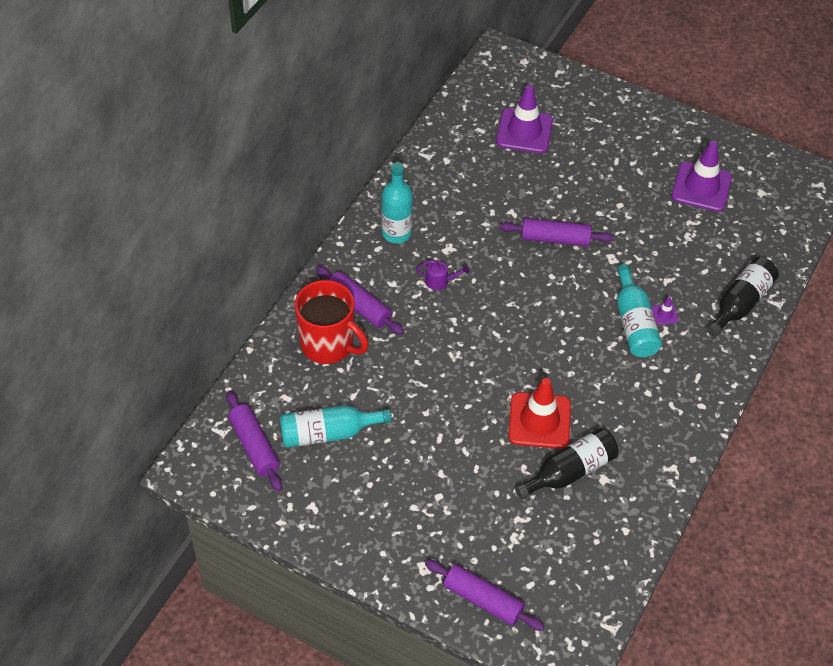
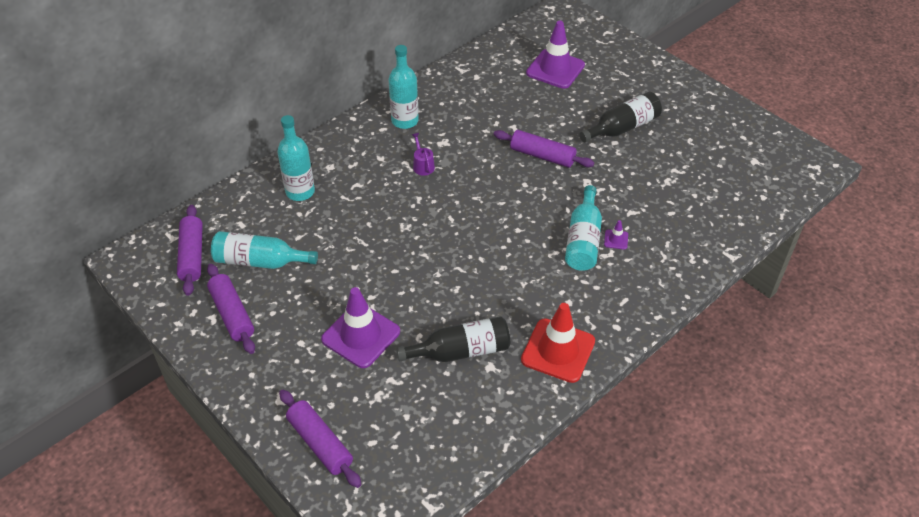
camera: 20 degrees right, 5 degrees down
red mug [295,280,369,364] -> turquoise bottle [277,115,315,201]
purple rolling pin [316,265,404,335] -> purple rolling pin moved to [207,264,255,354]
purple watering can [416,260,469,290] -> purple watering can turned 135 degrees counterclockwise [412,133,435,176]
red traffic cone [509,378,571,449] -> red traffic cone moved to [521,303,595,383]
purple traffic cone [672,141,732,212] -> purple traffic cone moved to [321,287,400,368]
black bottle [707,257,779,337] -> black bottle moved to [579,92,662,142]

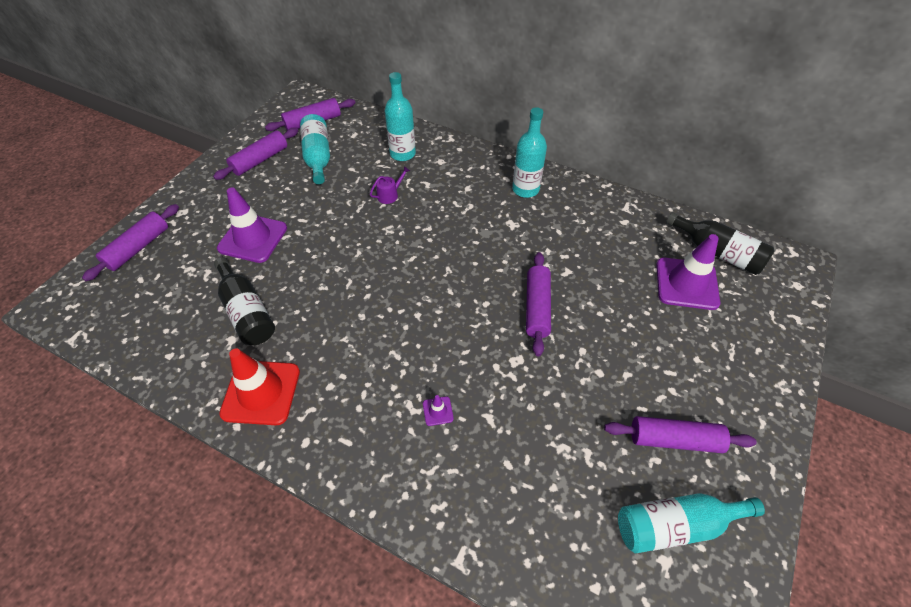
camera: 70 degrees right, 5 degrees up
purple watering can [412,133,435,176] -> purple watering can moved to [370,166,410,204]
turquoise bottle [565,185,602,271] -> turquoise bottle moved to [618,493,765,553]
black bottle [579,92,662,142] -> black bottle moved to [666,212,775,275]
none -> purple rolling pin [604,416,757,453]

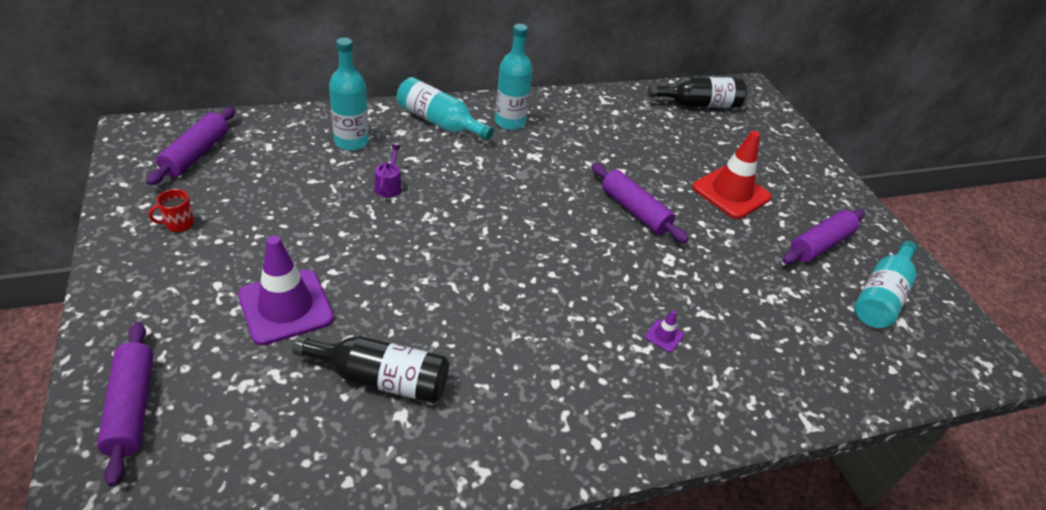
camera: 50 degrees left, 10 degrees down
purple rolling pin [213,128,298,180] -> red mug [149,189,194,232]
red traffic cone [219,348,300,425] -> red traffic cone moved to [692,131,771,219]
turquoise bottle [300,114,330,184] -> turquoise bottle moved to [397,77,494,140]
purple traffic cone [656,234,720,310] -> none

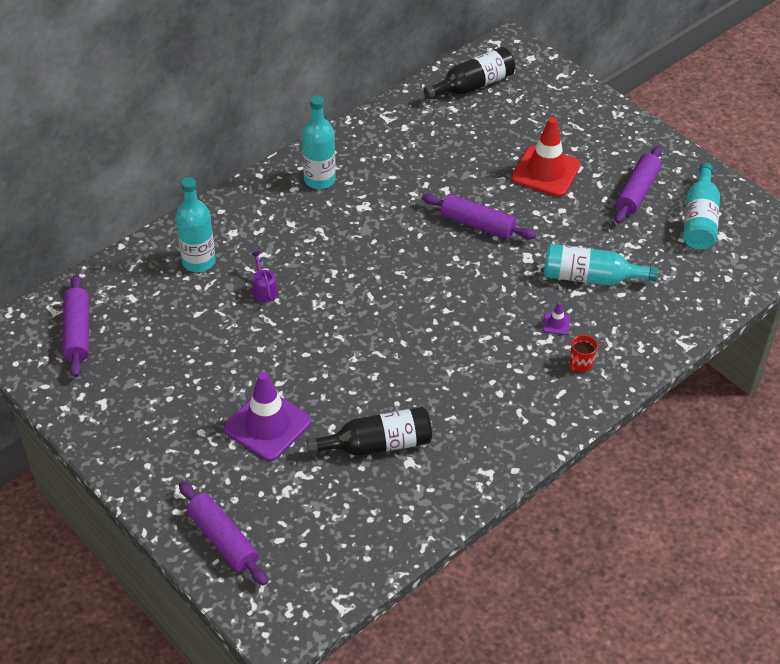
camera: 20 degrees left, 5 degrees up
red mug [149,189,194,232] -> red mug moved to [570,335,598,372]
turquoise bottle [397,77,494,140] -> turquoise bottle moved to [544,244,658,285]

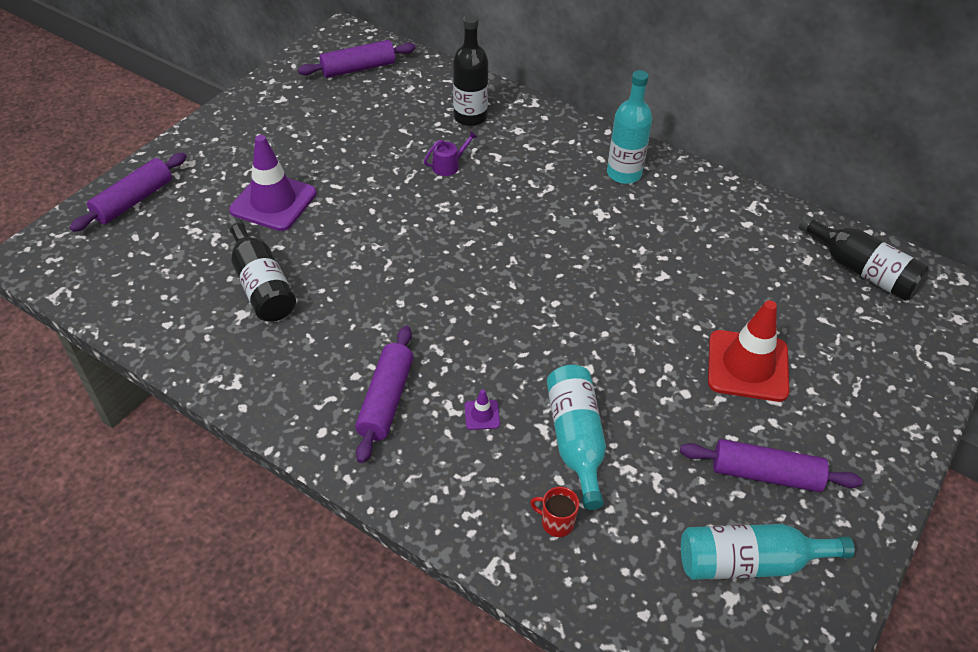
camera: 75 degrees right, 0 degrees up
turquoise bottle [176,177,215,272] -> black bottle [453,15,488,126]
purple rolling pin [422,194,536,240] -> purple rolling pin moved to [355,326,413,463]
red mug [570,335,598,372] -> red mug moved to [530,487,579,537]

